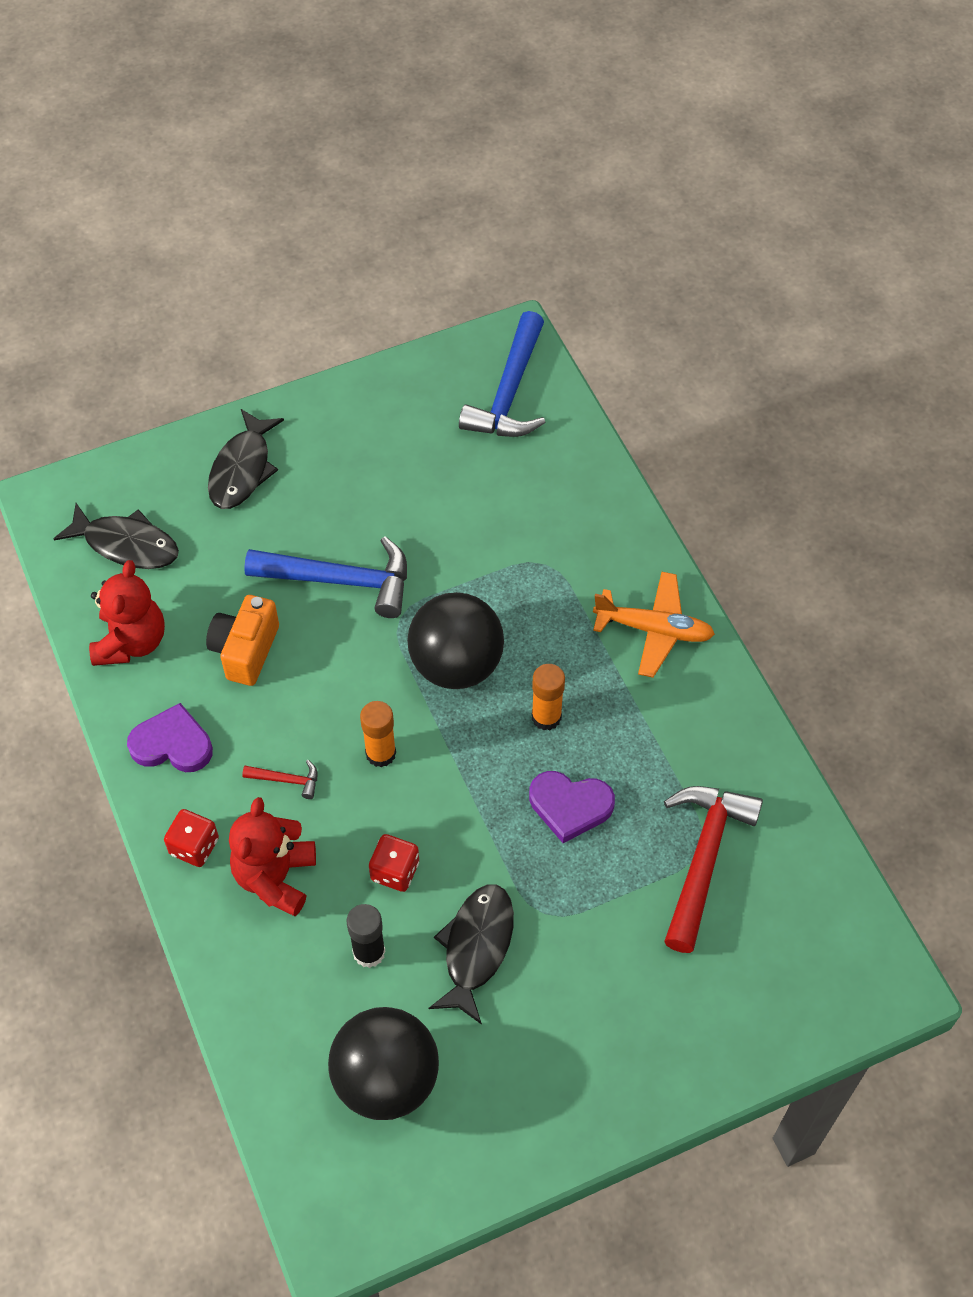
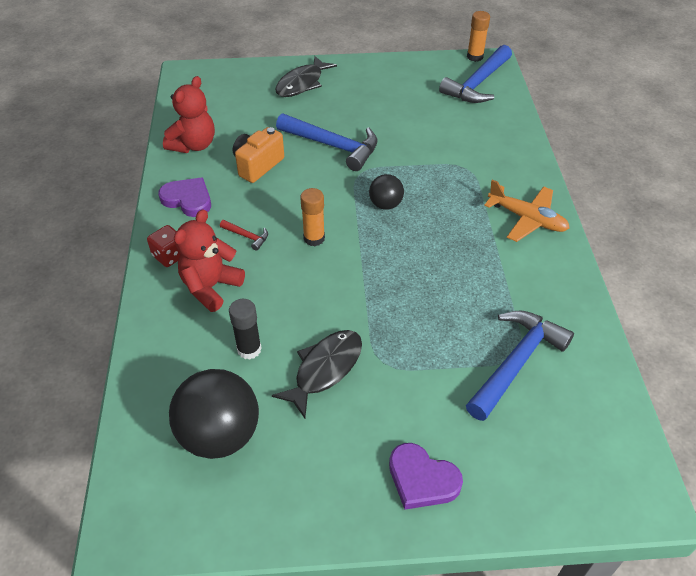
camera: 20 degrees right, 10 degrees down
black fish [54,503,179,569] -> none
red dice [369,834,419,892] -> none
black ball [407,592,504,689] -> black ball [369,174,404,210], size x0.53
purple heart [529,771,615,843] -> purple heart moved to [389,443,463,510]
orange glue stick [532,664,565,730] -> orange glue stick moved to [467,11,490,62]
red hammer [664,786,763,953] -> blue hammer [466,311,574,421]

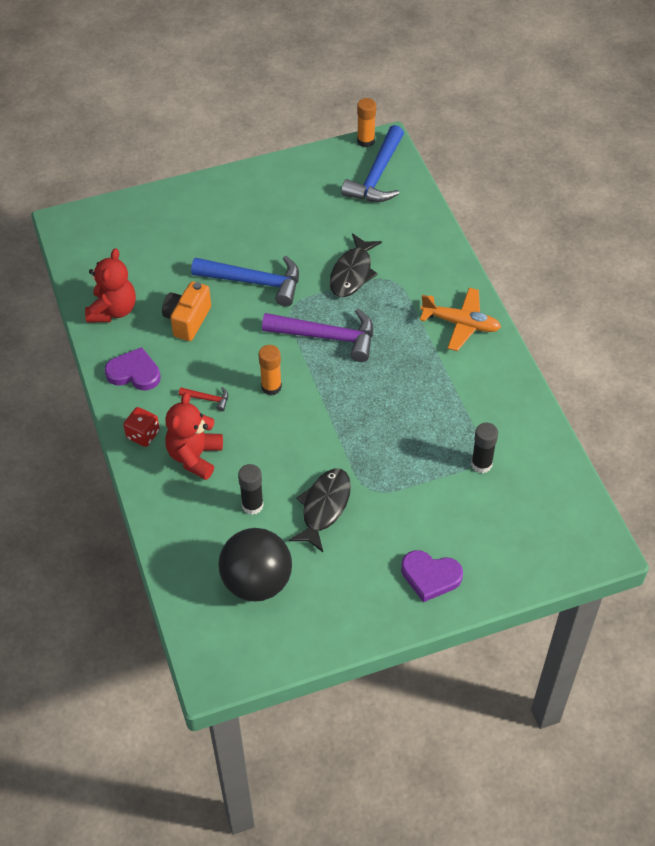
camera: 15 degrees left, 5 degrees up
black fish [275,56,337,97] -> black fish moved to [330,234,382,297]
black ball [369,174,404,210] -> purple hammer [262,309,373,362]
blue hammer [466,311,574,421] -> black glue stick [471,423,498,473]

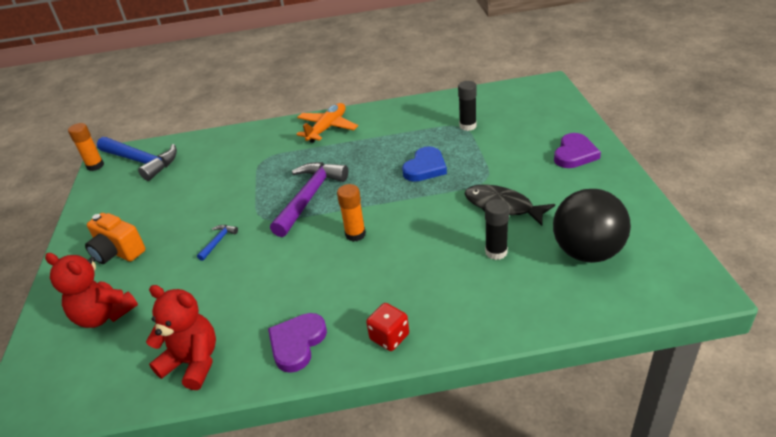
camera: 75 degrees left, 15 degrees down
orange camera [162,281,211,341] -> orange camera moved to [85,213,145,264]
red teddy bear [165,392,223,480] -> red teddy bear moved to [45,253,138,328]
red hammer [179,387,228,411] -> none
blue hammer [191,256,299,307] -> blue hammer [197,225,238,261], size x0.43
black fish [330,234,382,297] -> none
none -> blue heart [402,146,447,182]

